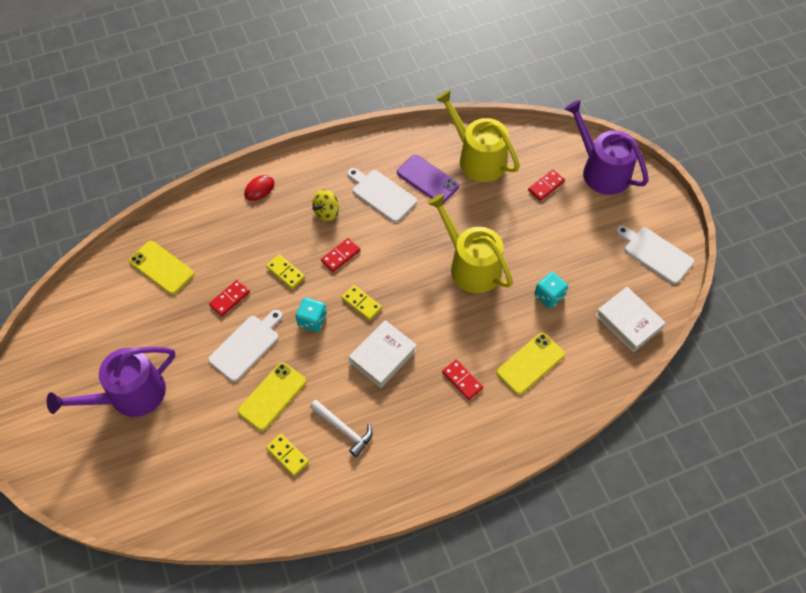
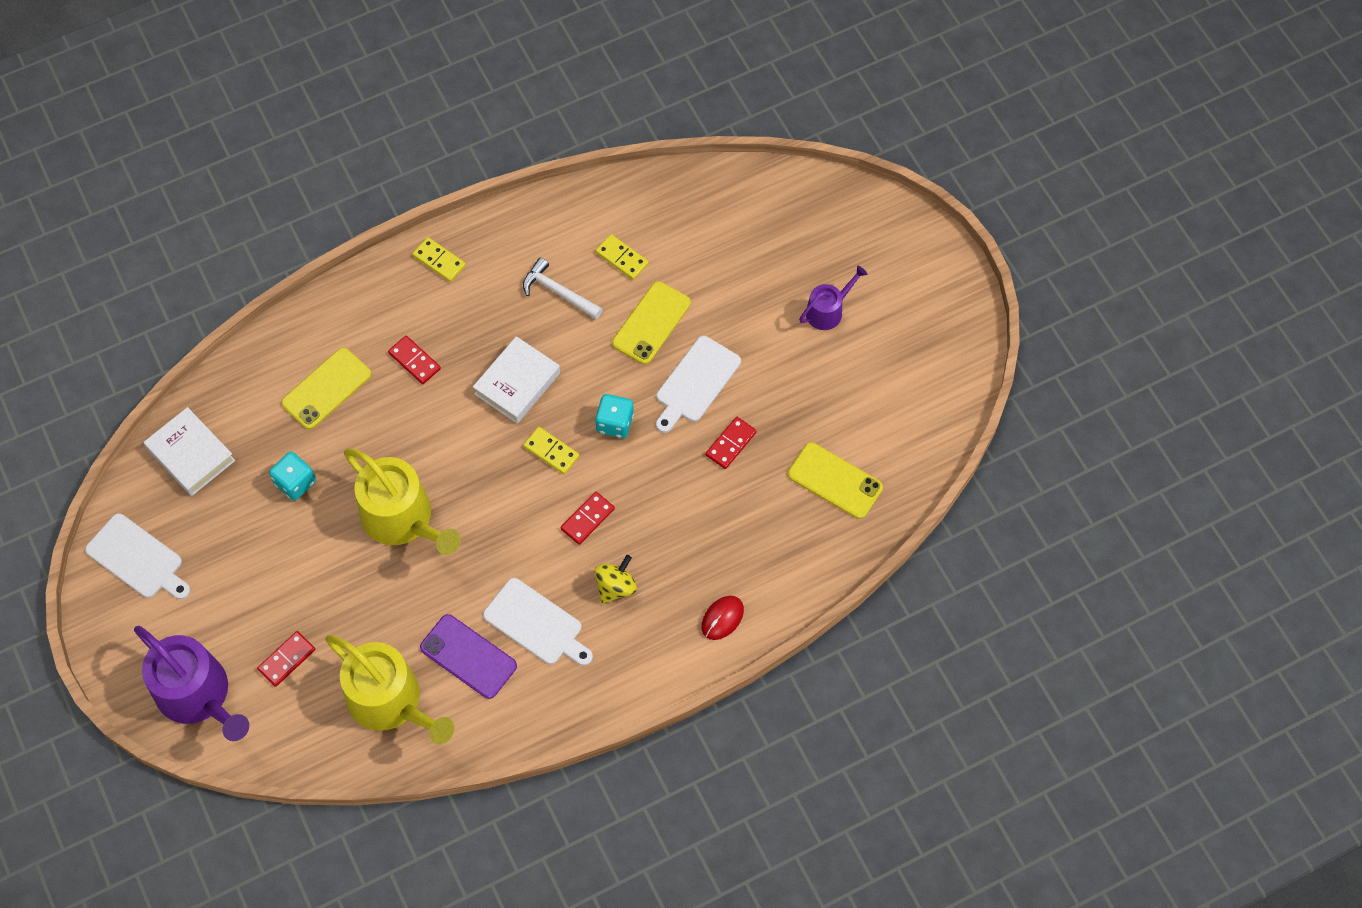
camera: 175 degrees right, 5 degrees up
purple watering can [47,347,175,417] -> purple watering can [799,266,867,330], size x0.53
yellow domino [266,255,305,289] -> yellow domino moved to [412,237,466,282]

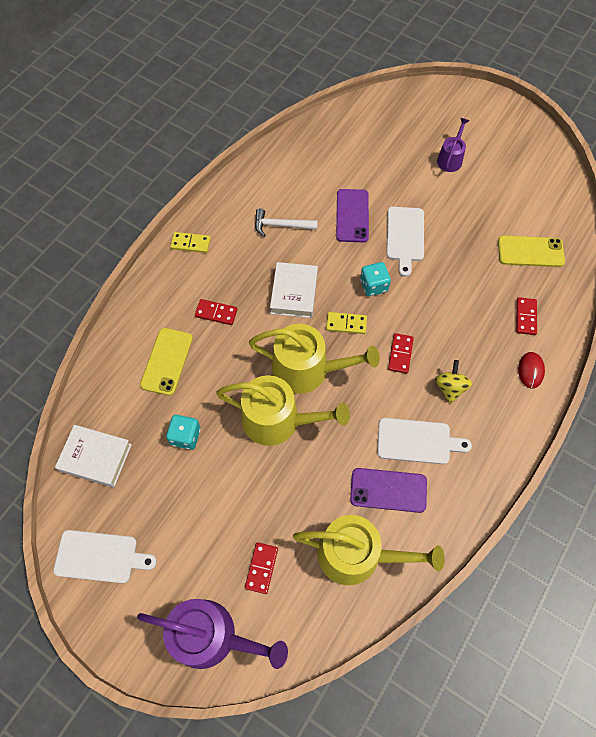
camera: 30 degrees left, 0 degrees up
yellow domino [596,234,649,280] -> none
yellow phone [612,281,691,364] -> purple phone [336,189,369,242]
red domino [706,417,757,469] -> red domino moved to [516,297,537,335]
none -> yellow watering can [249,324,380,394]

